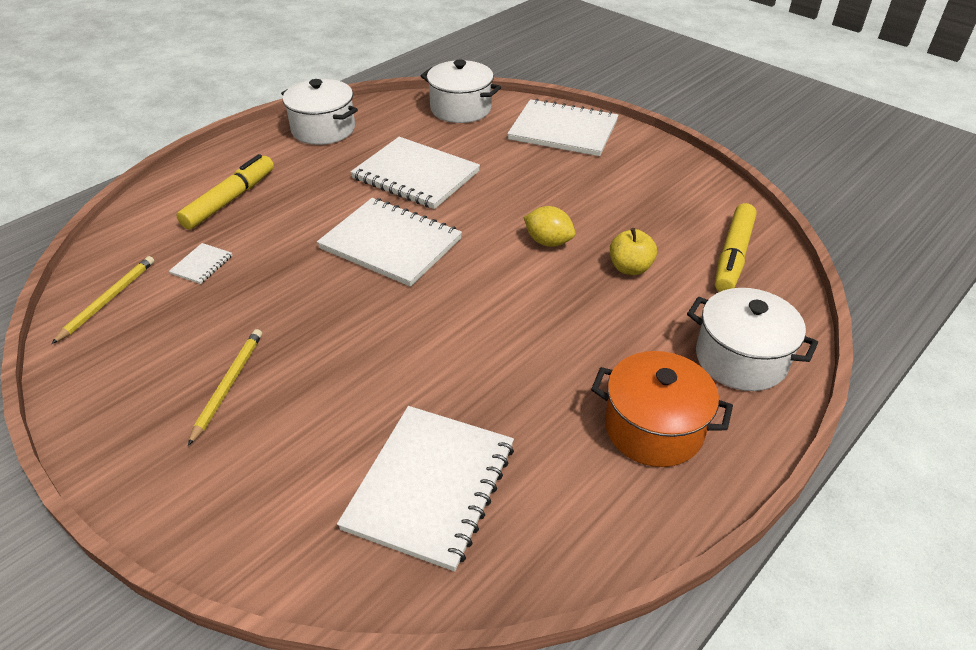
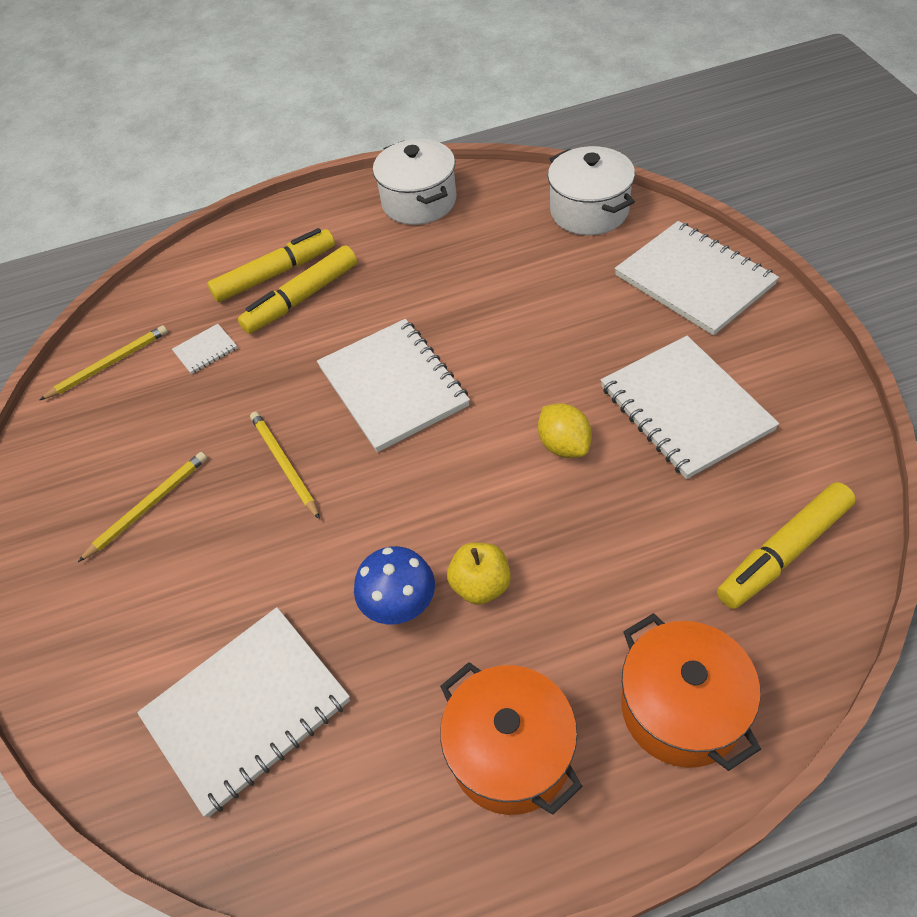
camera: 35 degrees right, 10 degrees up
white notebook [350,137,480,209] -> white notebook moved to [601,336,779,479]
yellow apple [610,228,657,275] -> yellow apple moved to [447,543,511,605]
white pot [687,288,818,391] -> orange pot [621,613,761,771]
none -> yellow marker [238,245,357,334]
none -> yellow pencil [250,412,320,519]
none -> blue mushroom [354,546,435,625]

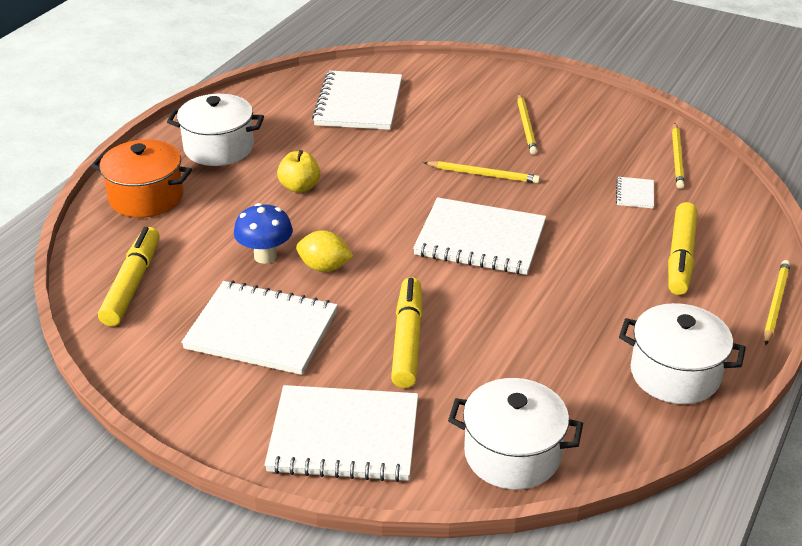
camera: 130 degrees right, 15 degrees down
yellow marker [238,245,357,334] -> yellow marker moved to [391,277,423,388]
blue mushroom [354,546,435,625] -> blue mushroom moved to [234,203,293,264]
orange pot [440,662,583,815] -> white pot [167,94,264,166]
none -> yellow pencil [764,260,790,345]

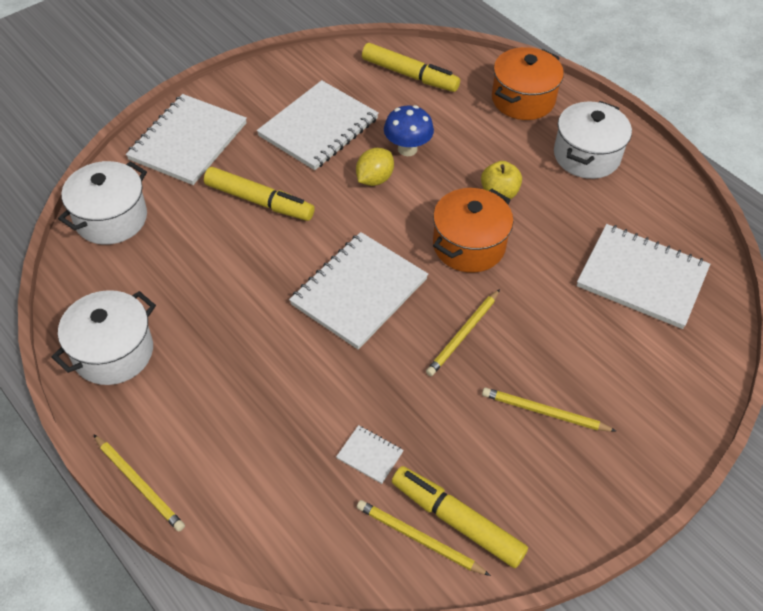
camera: 110 degrees right, 15 degrees up
yellow marker [668,202,698,295] -> yellow marker moved to [392,466,528,568]
none -> orange pot [433,188,513,273]

